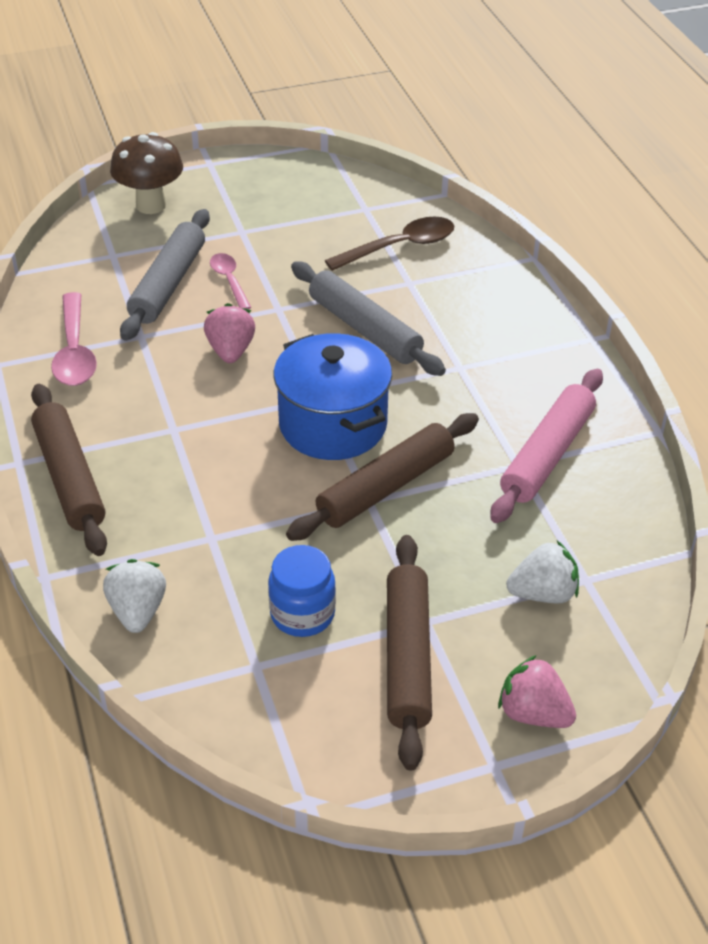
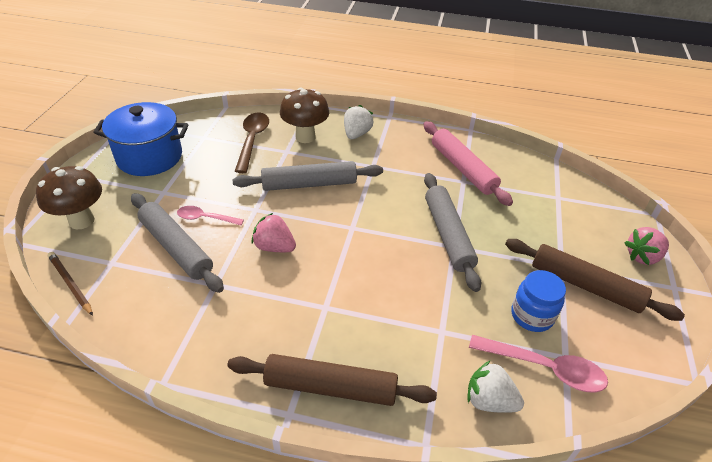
camera: 60 degrees left, 0 degrees up
pink spoon [51,292,97,386] -> pink spoon moved to [469,335,608,393]
blue pot [273,333,392,460] -> blue pot moved to [93,102,188,176]
brown rolling pin [286,413,479,541] -> grey rolling pin [424,173,481,292]
white strawberry [506,541,579,604] -> white strawberry moved to [344,105,373,139]
none -> brown pencil [48,252,93,316]
none -> brown mushroom [280,88,329,143]

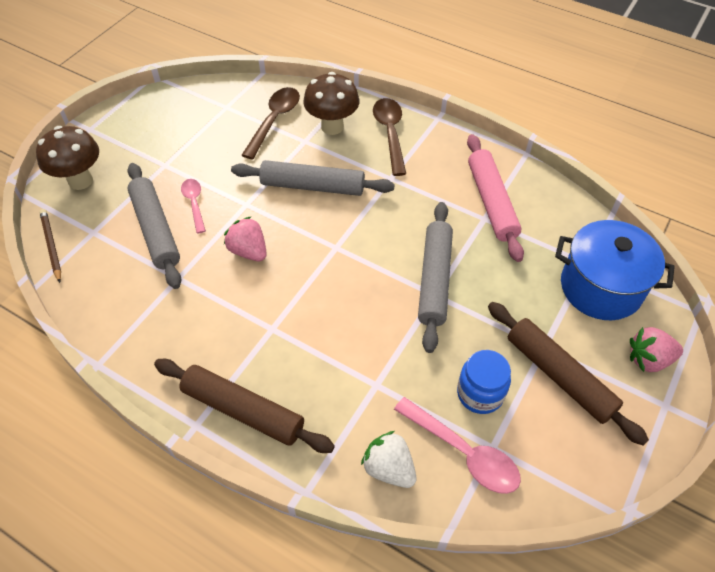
camera: 20 degrees right, 10 degrees up
blue pot [93,102,188,176] -> blue pot moved to [555,220,675,320]
pink spoon [177,206,244,226] -> pink spoon turned 45 degrees clockwise [181,179,206,234]
white strawberry [344,105,373,139] -> brown spoon [373,98,406,176]

